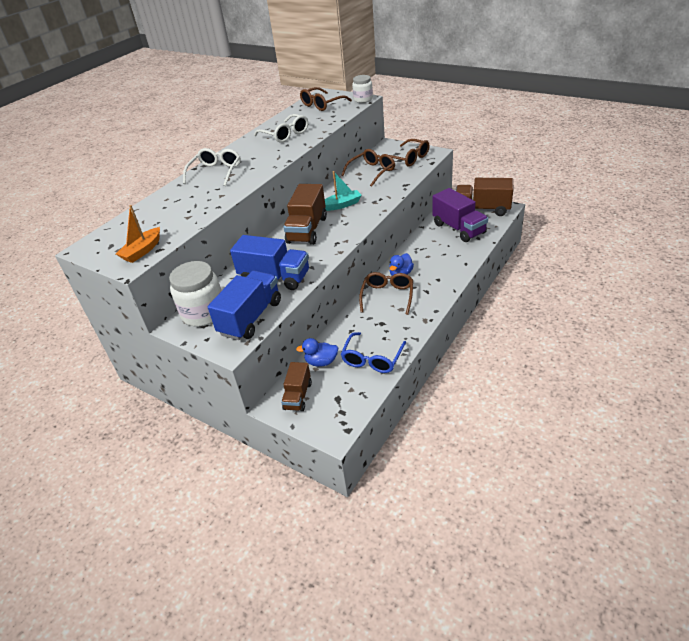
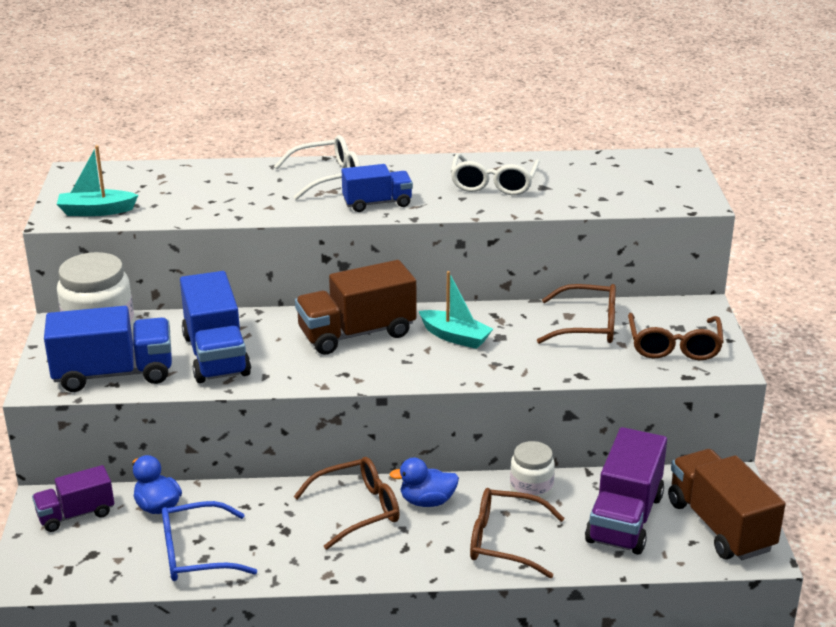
camera: 50 degrees right, 10 degrees down
orange boat [116,205,160,263] -> turquoise boat [57,145,138,216]
brown truck [281,362,312,411] -> purple truck [32,465,114,532]
brown glasses [300,87,352,111] -> brown glasses moved to [470,488,564,578]
white jar [352,75,373,103] -> white jar moved to [510,441,555,502]
none -> blue truck [342,164,413,212]

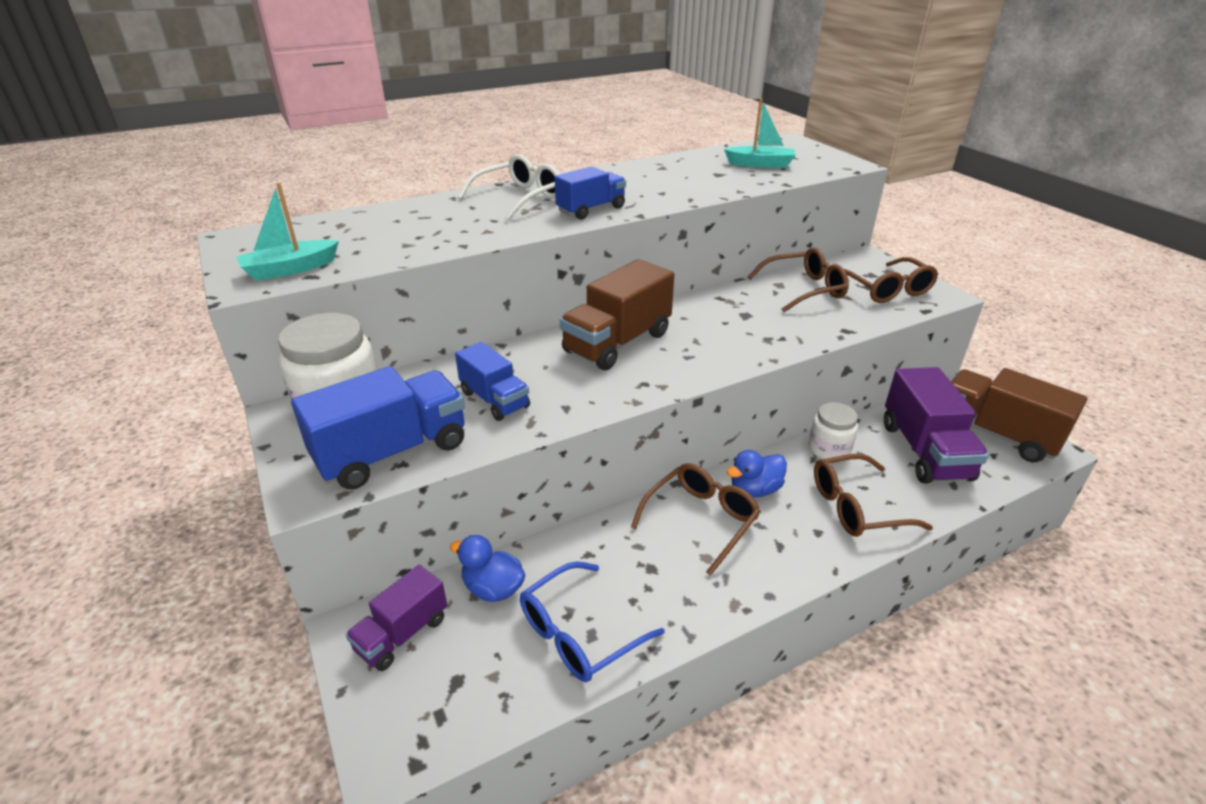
camera: 25 degrees left, 5 degrees up
blue truck [180,271,251,383] -> blue truck [455,342,530,421], size x0.61
turquoise boat [419,271,493,349] -> turquoise boat moved to [724,98,796,168]
white glasses [450,153,540,195] -> none

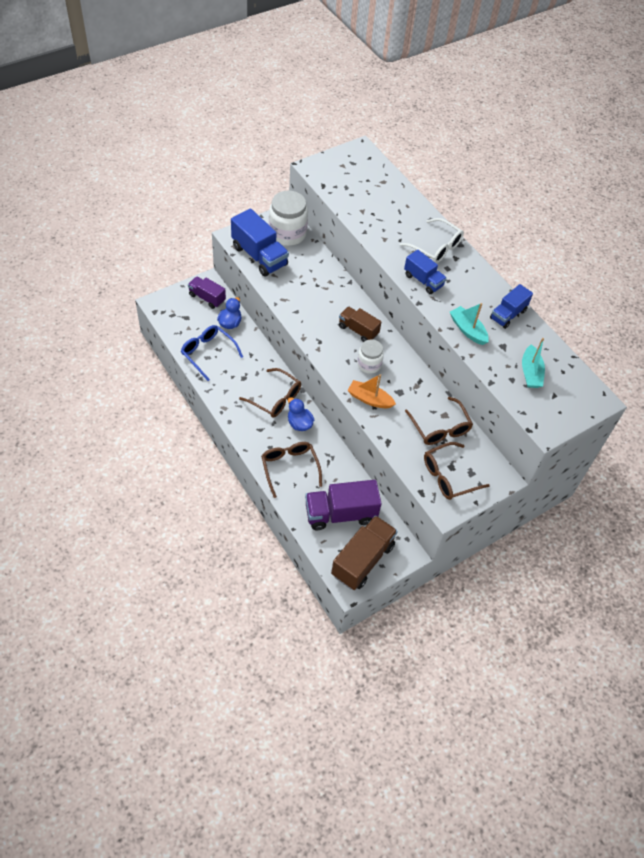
camera: 80 degrees right, 20 degrees up
turquoise boat [236,183,339,281] -> turquoise boat moved to [450,303,489,345]
blue truck [455,342,530,421] -> blue truck moved to [490,284,533,329]
brown truck [560,259,674,370] -> brown truck [339,306,381,342], size x0.61
white jar [808,402,858,459] -> white jar moved to [357,339,384,374]
none -> orange boat [347,374,396,408]

